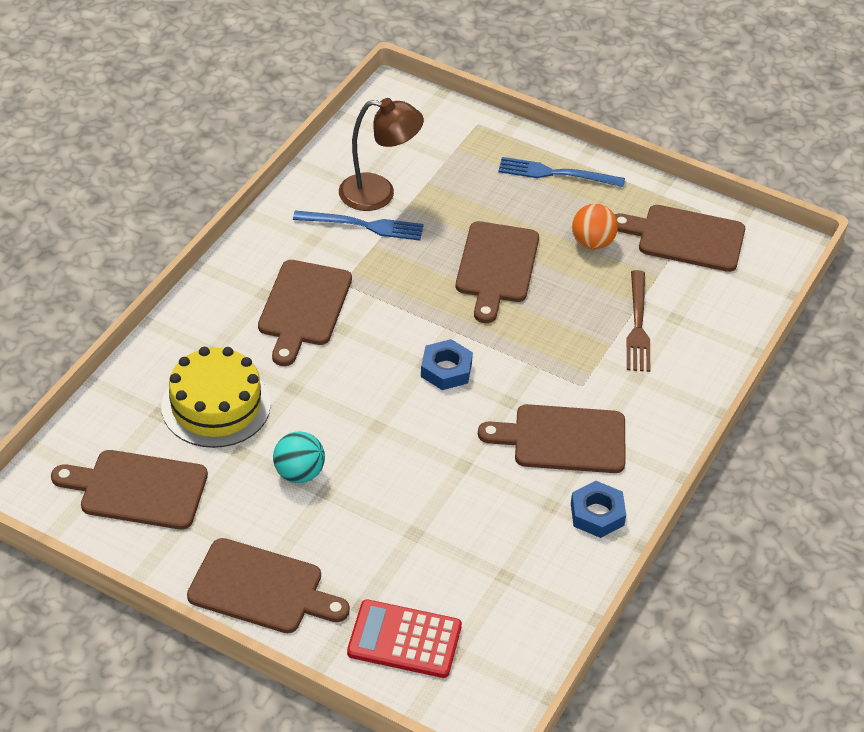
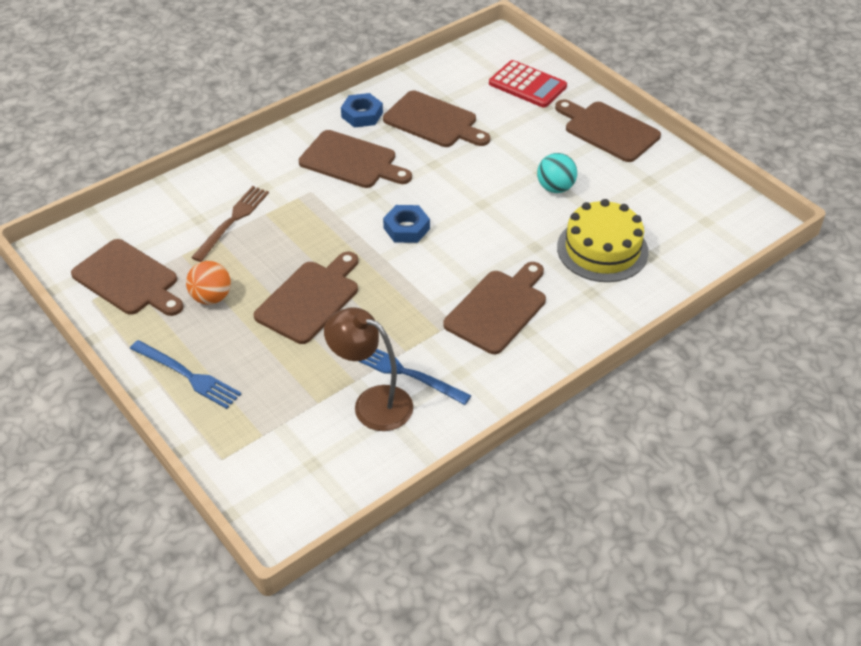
camera: 155 degrees left, 0 degrees up
brown cutting board [51,450,208,530] -> brown cutting board moved to [383,90,490,147]

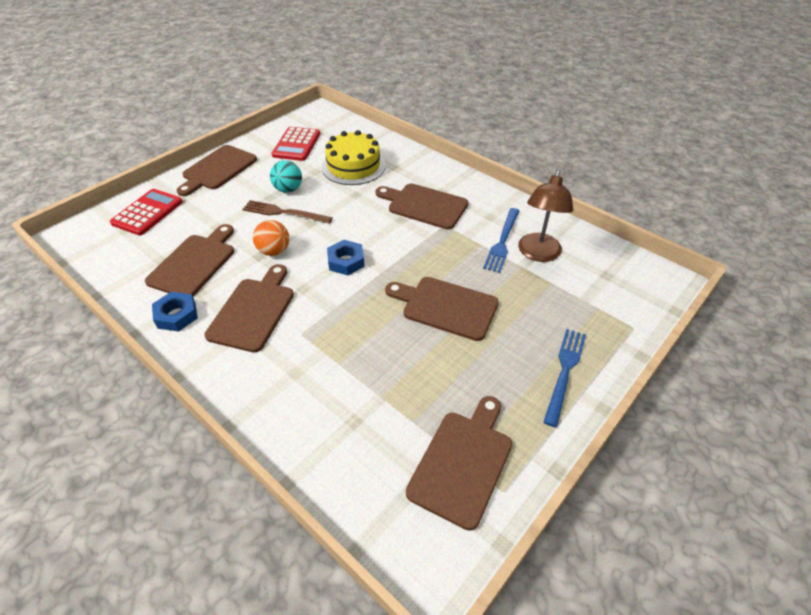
camera: 100 degrees left, 0 degrees up
orange ball [186,261,231,305] -> orange ball moved to [253,220,289,256]
brown fork [191,186,269,262] -> brown fork moved to [242,200,333,224]
none -> red calculator [271,127,320,161]

